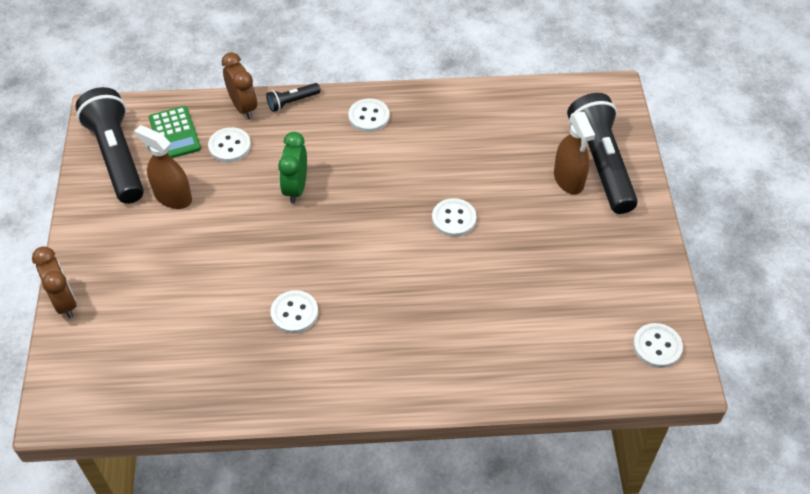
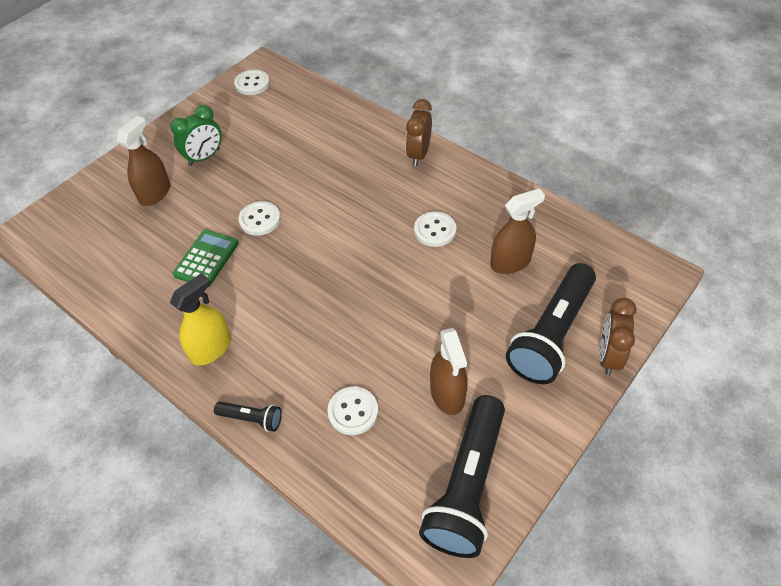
camera: 135 degrees left, 0 degrees up
green calculator [149,106,201,158] -> green calculator moved to [172,230,239,288]
brown clock [221,52,257,119] -> brown clock moved to [406,99,432,166]
green clock [278,132,307,204] -> green clock moved to [170,105,222,166]
white button [348,98,390,132] -> yellow spray bottle [170,273,231,366]
black flashlight [567,93,638,214] -> black flashlight moved to [506,263,596,384]
none -> brown spray bottle [490,189,545,274]

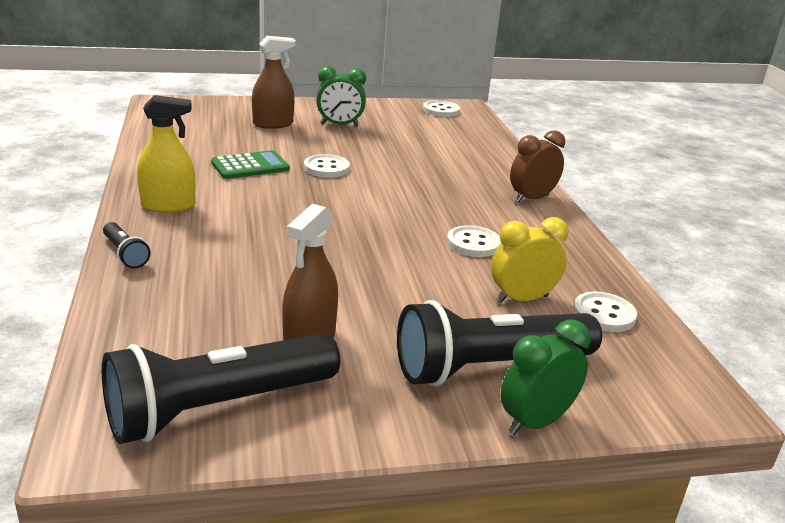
camera: 35 degrees right, 25 degrees down
white button [327,387,378,435] -> white button moved to [573,292,637,332]
brown spray bottle [490,189,545,274] -> yellow clock [491,217,569,303]
brown clock [599,298,636,376] -> green clock [501,319,591,435]

